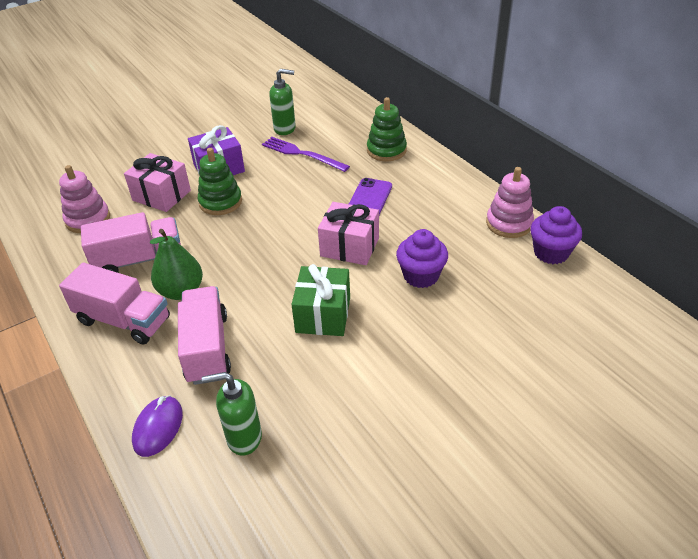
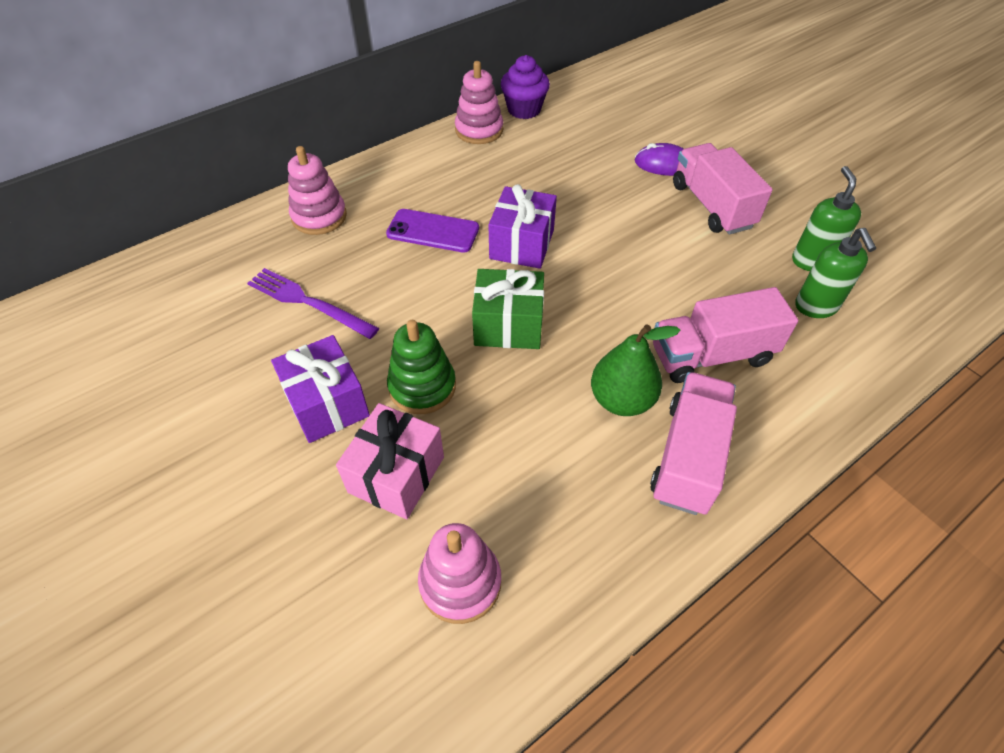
camera: 95 degrees left, 10 degrees up
pink truck [81,212,181,273] -> pink truck moved to [673,143,773,235]
purple mouse [132,395,183,457] -> purple mouse moved to [635,143,684,176]
purple fork [262,137,350,172] -> purple fork turned 90 degrees clockwise [247,268,379,339]
green soap dispenser [269,69,296,135] -> green soap dispenser moved to [792,166,861,271]
green gift [291,264,350,336] -> green gift moved to [472,269,544,349]
pink gift [318,202,379,265] -> purple gift [488,184,557,269]
green stacking toy [367,97,407,161] -> pink stacking toy [288,146,347,235]
purple cupcake [396,229,448,288] -> none

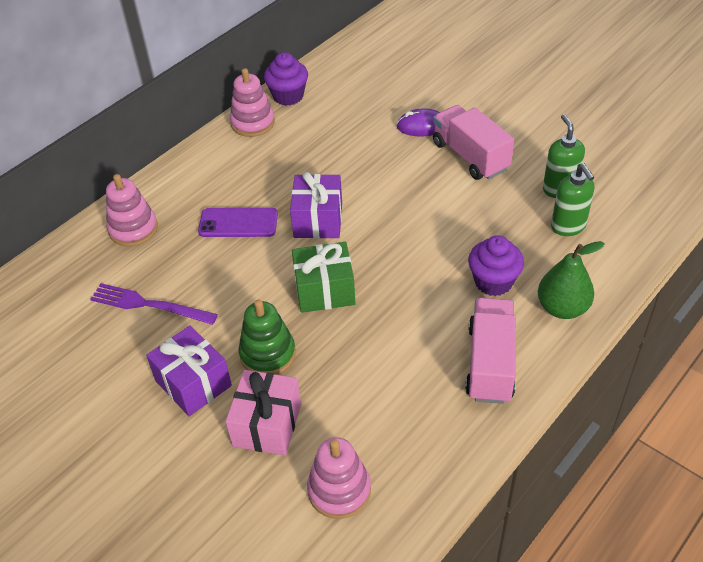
camera: 10 degrees left, 5 degrees down
green pear [591,324,681,416] -> green pear moved to [538,241,605,319]
pink truck [653,287,798,383] -> purple cupcake [468,235,524,296]

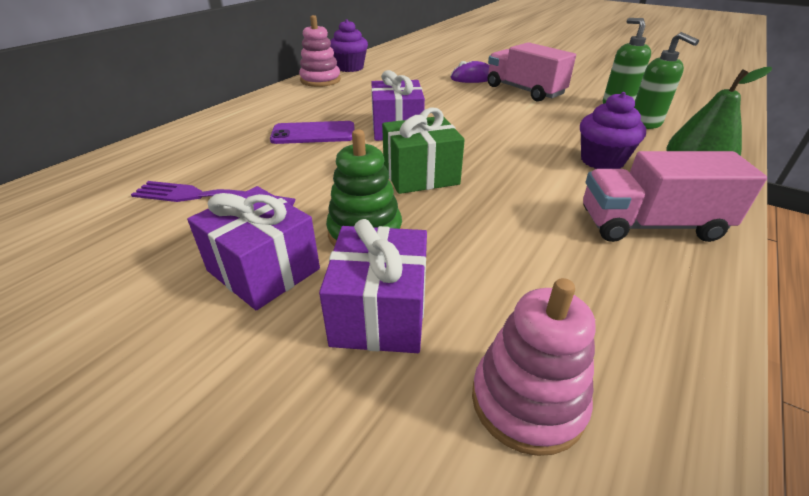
camera: 10 degrees left, 10 degrees down
pink stacking toy [106,174,158,246] -> none
pink gift [226,370,301,456] -> purple gift [319,219,427,353]
pink truck [465,298,516,404] -> pink truck turned 90 degrees counterclockwise [583,151,767,242]

